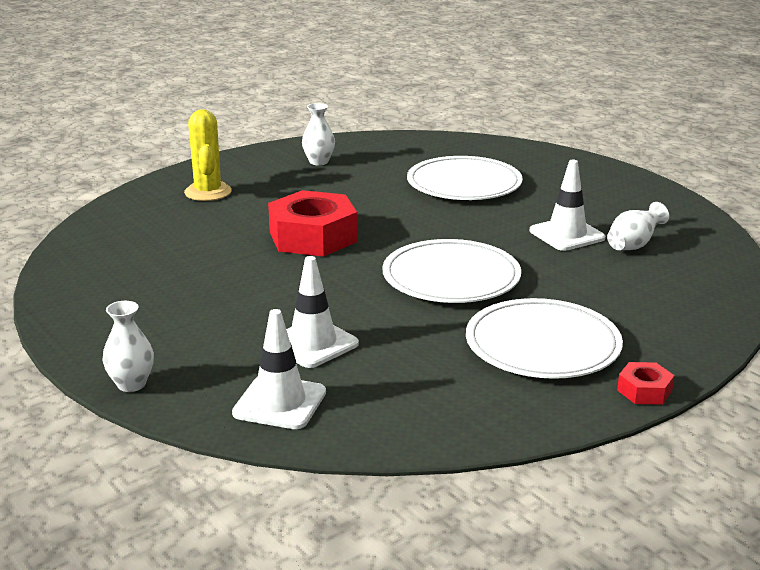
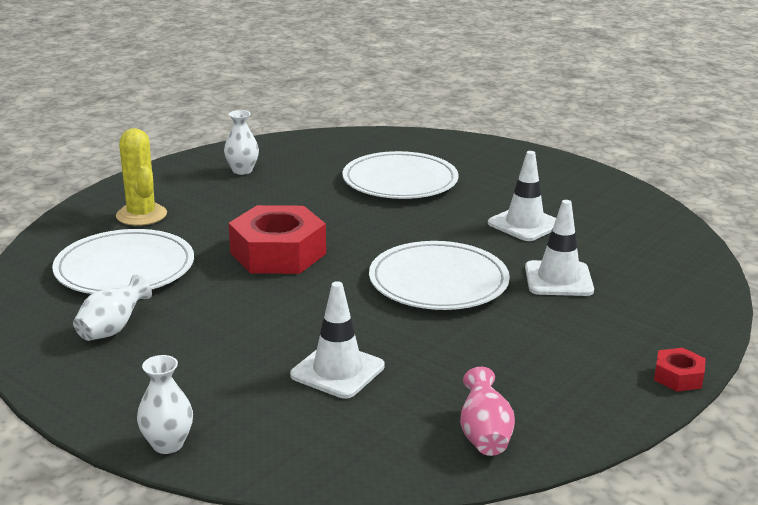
camera: 15 degrees left, 0 degrees up
white traffic cone [232,309,326,429] -> white traffic cone moved to [525,200,594,296]
white plate [466,298,623,379] -> white plate moved to [52,229,194,294]
white vase [607,202,669,250] -> white vase moved to [73,275,152,341]
none -> pink vase [460,367,515,456]

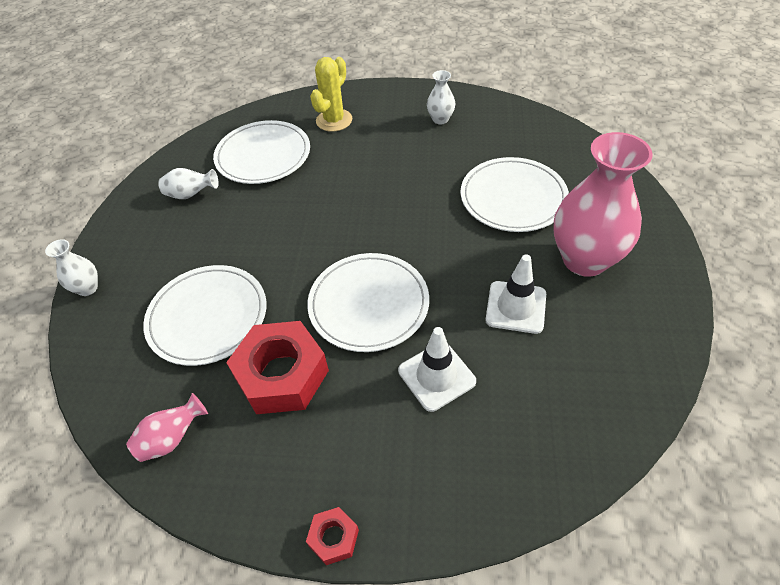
camera: 60 degrees right, 25 degrees up
red nut [229,205,326,274] -> red nut moved to [226,321,329,414]
white traffic cone [290,281,385,399] -> white plate [143,265,267,366]
none -> pink vase [553,132,653,277]

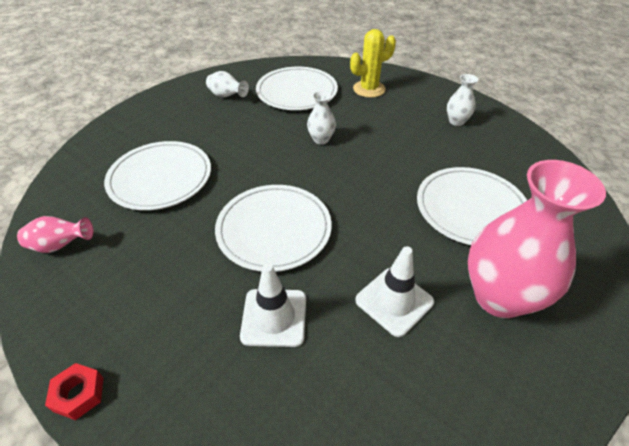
camera: 30 degrees right, 5 degrees down
white vase [45,239,98,296] -> white vase moved to [307,91,336,144]
red nut [226,321,329,414] -> none

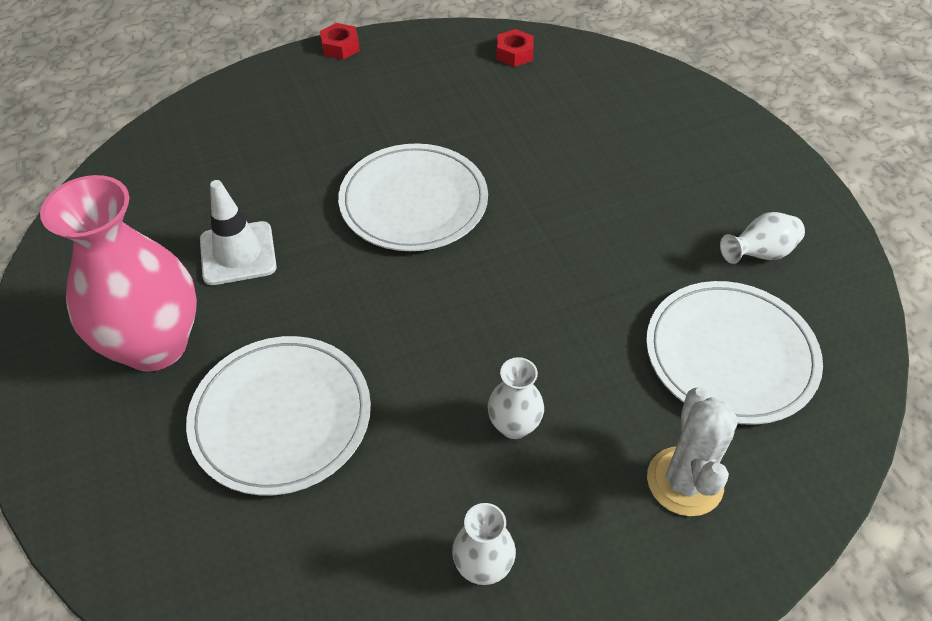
camera: 120 degrees right, 5 degrees up
pink vase [17,216,93,253] -> red nut [496,29,534,67]
white plate [104,141,211,210] -> none
white traffic cone [240,263,306,347] -> none
white vase [307,91,336,144] -> white vase moved to [487,357,544,439]
yellow cactus [350,29,396,98] -> white cactus [647,388,738,516]

